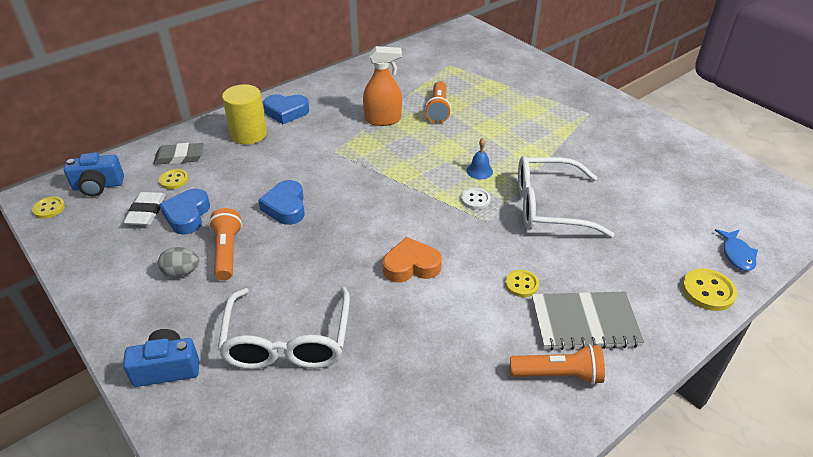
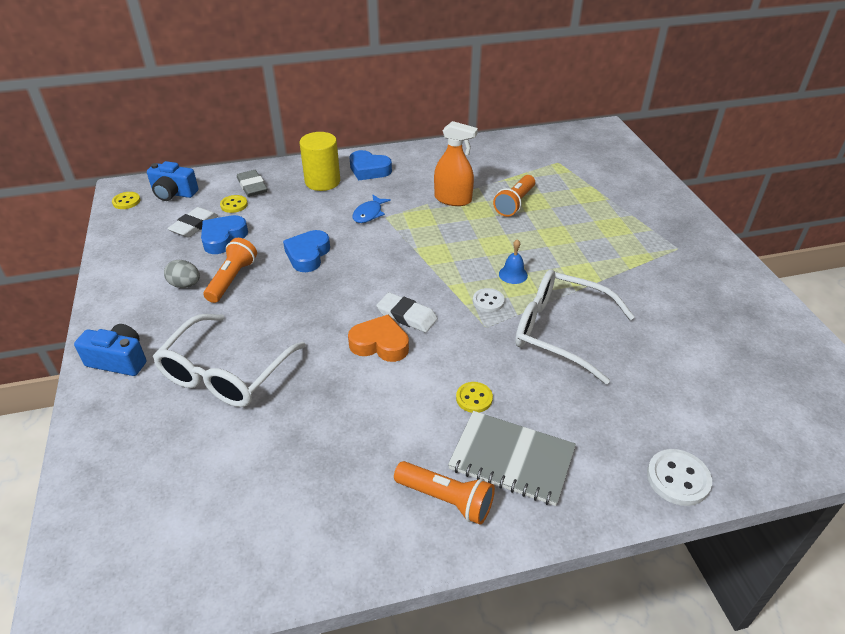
camera: 25 degrees right, 0 degrees up
grey eraser [153,143,204,165] -> grey eraser turned 45 degrees clockwise [237,170,267,197]
yellow button [682,269,737,311] -> white button [647,449,712,506]
blue fish [715,229,758,271] -> blue fish moved to [353,194,391,223]
none -> white eraser [376,292,438,332]

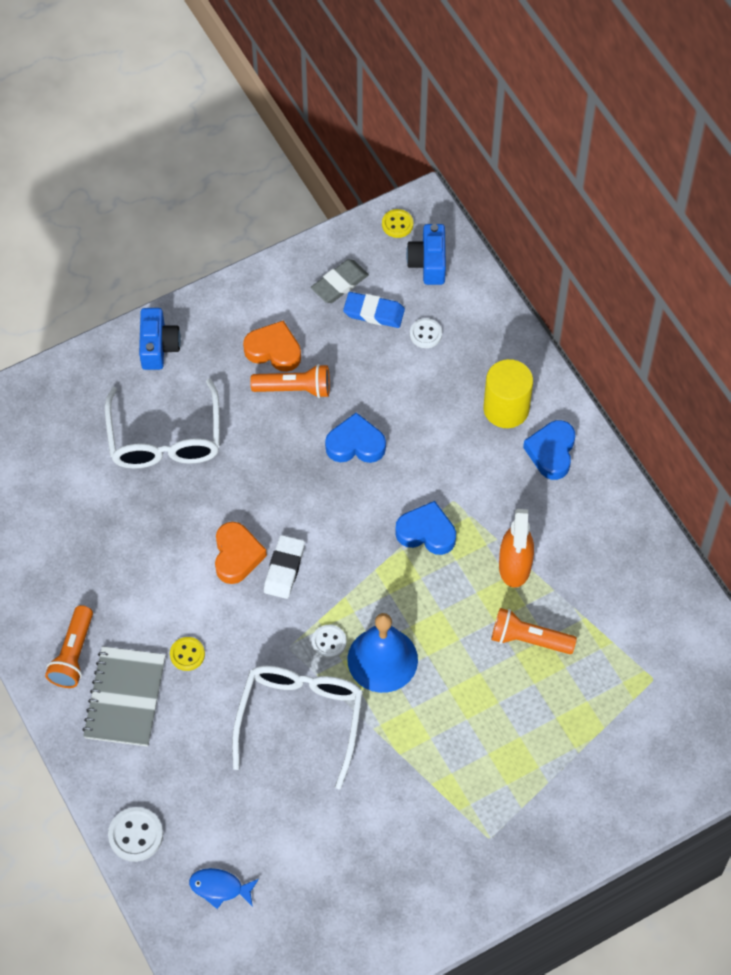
camera: 75 degrees right, 20 degrees up
white glasses [153,314,306,407] -> white glasses turned 105 degrees counterclockwise [105,378,220,469]
grey egg [164,260,200,288] -> orange heart [243,321,301,372]
white eraser [167,207,218,238] -> blue eraser [343,292,405,328]
blue heart [201,215,248,254] -> blue heart moved to [395,501,456,555]
yellow button [220,195,248,213] -> white button [410,318,442,348]
grey eraser [237,170,267,197] -> grey eraser moved to [311,259,369,303]
blue fish [353,194,391,223] -> blue fish moved to [189,868,259,909]
blue bell [499,239,528,284] -> blue bell [347,613,418,693], size x2.11

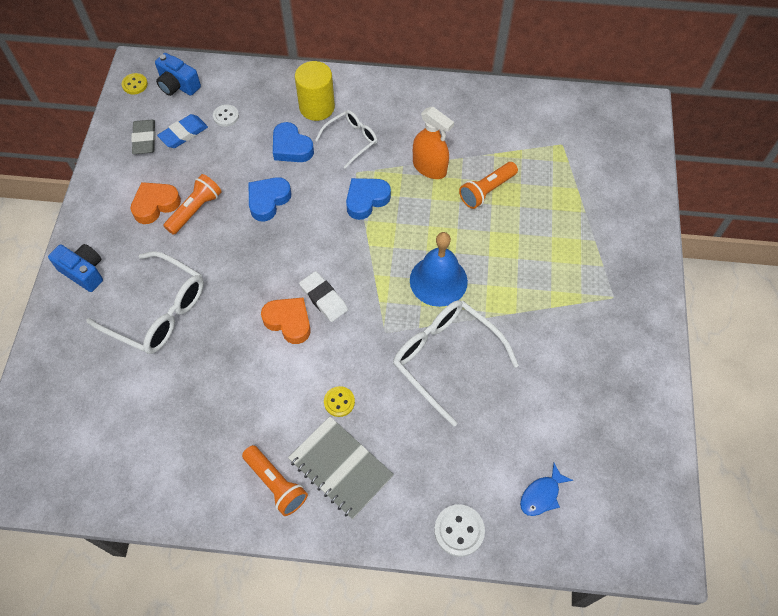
camera: 55 degrees left, 0 degrees up
white button [312,625,347,658] -> none
blue heart [523,420,575,480] -> blue heart moved to [273,122,314,162]
none -> white glasses [315,110,378,169]

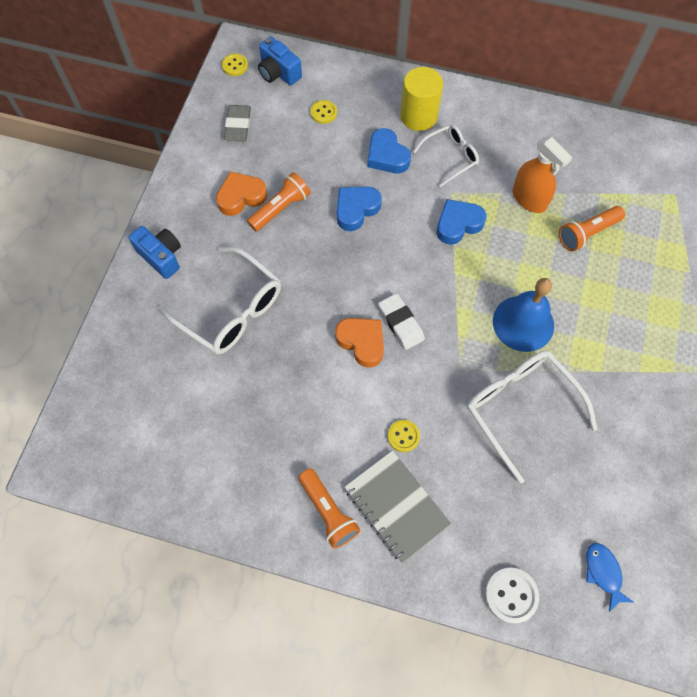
camera: 10 degrees right, 5 degrees up
blue eraser [157,114,208,148] -> none
white button [213,104,239,127] -> yellow button [310,100,337,124]
blue fish [520,463,573,516] -> blue fish turned 105 degrees clockwise [586,543,633,612]

